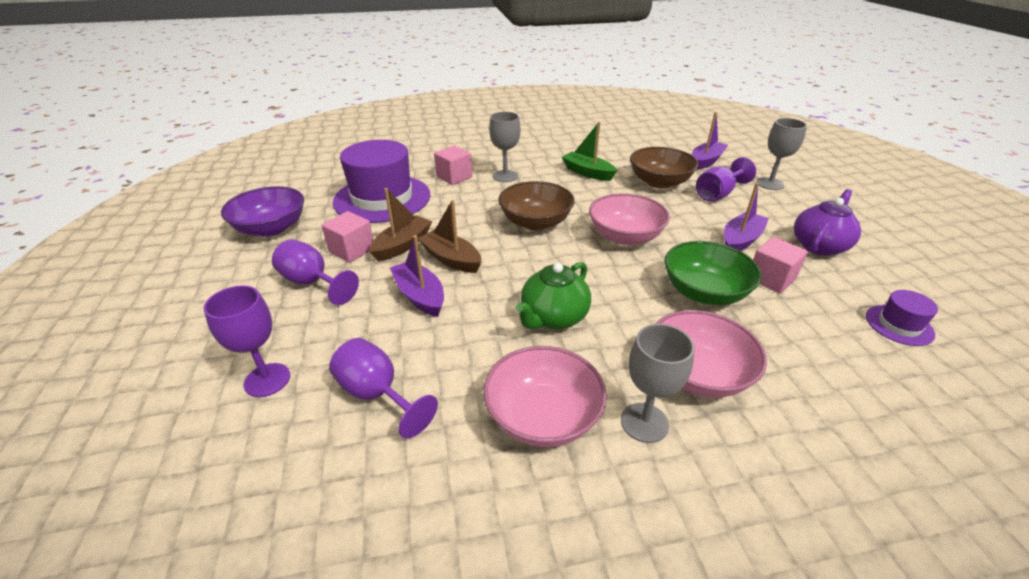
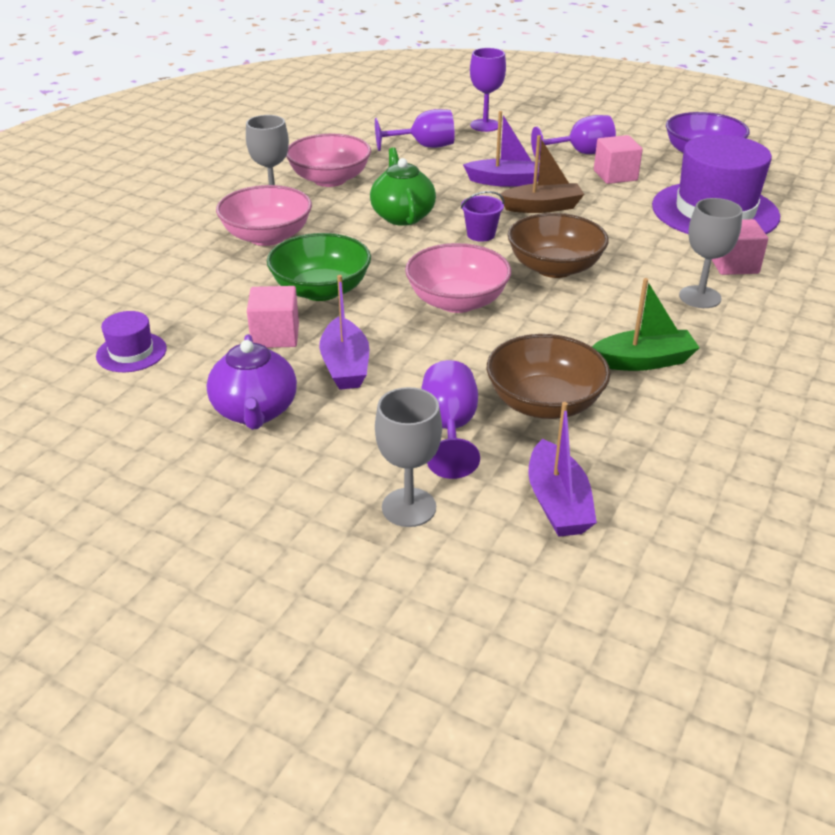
camera: 130 degrees right, 0 degrees up
brown boat [369,188,432,262] -> none
none -> purple bucket [461,191,504,242]

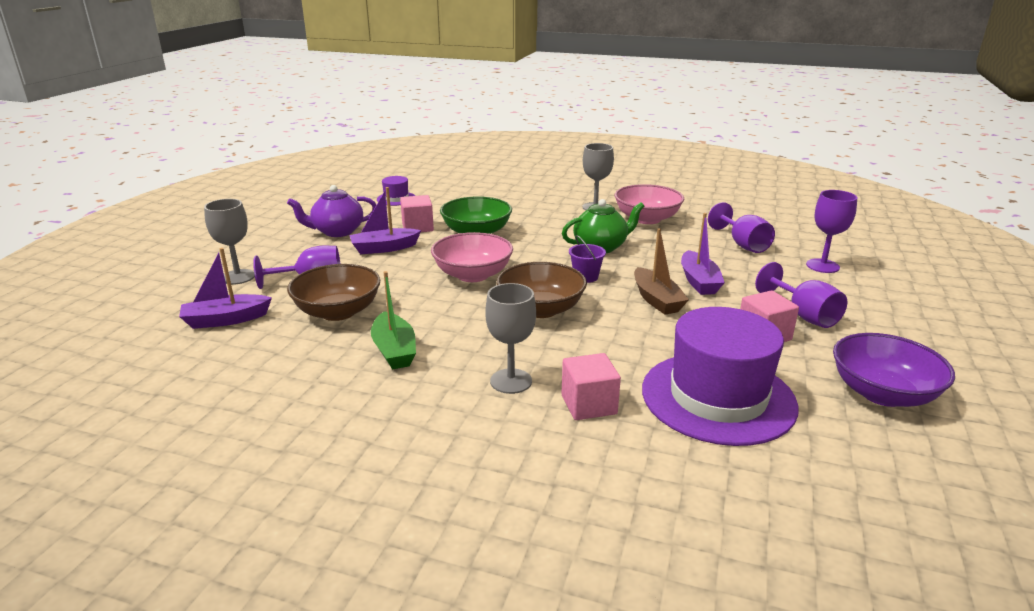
camera: 80 degrees right, 10 degrees down
pink bowl [216,185,312,246] -> none

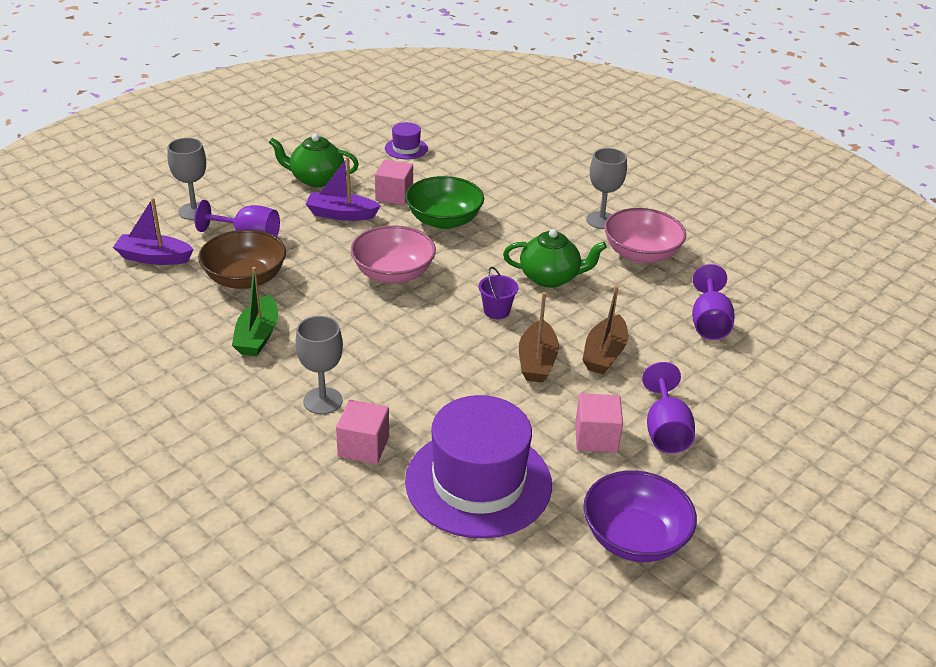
camera: 25 degrees right, 10 degrees up
purple teapot [287,185,376,237] -> green teapot [269,134,359,187]
brown bowl [497,262,587,318] -> none
purple boat [681,213,725,295] -> brown boat [583,286,628,375]
purple goblet [806,190,857,273] -> none

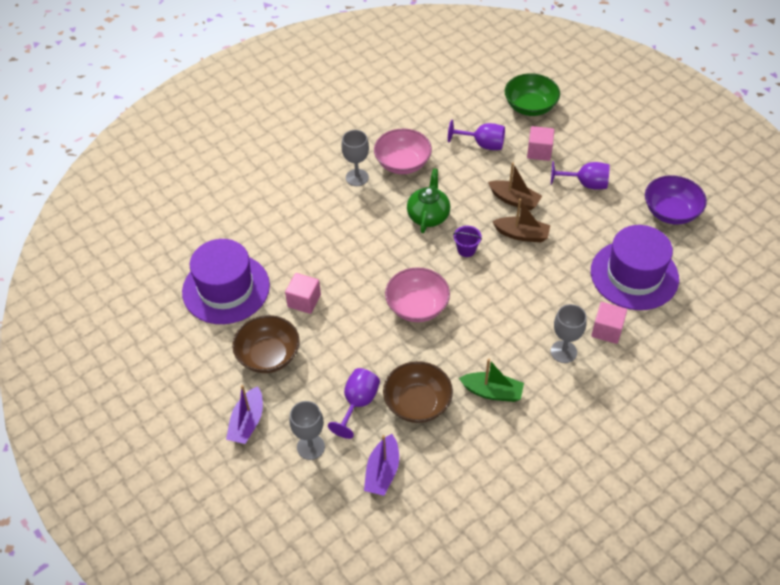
camera: 80 degrees left, 15 degrees up
green teapot [269,134,359,187] -> brown bowl [232,315,300,373]
purple boat [306,157,380,221] -> purple boat moved to [226,385,263,444]
purple hat [385,122,428,159] -> purple hat [182,239,270,324], size x2.26
green bowl [405,176,484,229] -> green bowl moved to [505,73,560,116]
pink cube [575,393,623,453] -> pink cube moved to [527,126,554,161]

